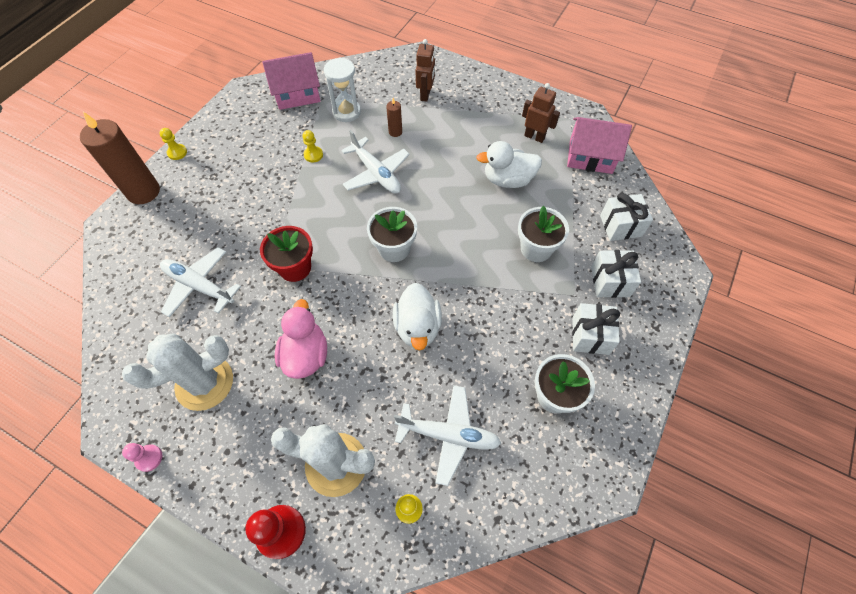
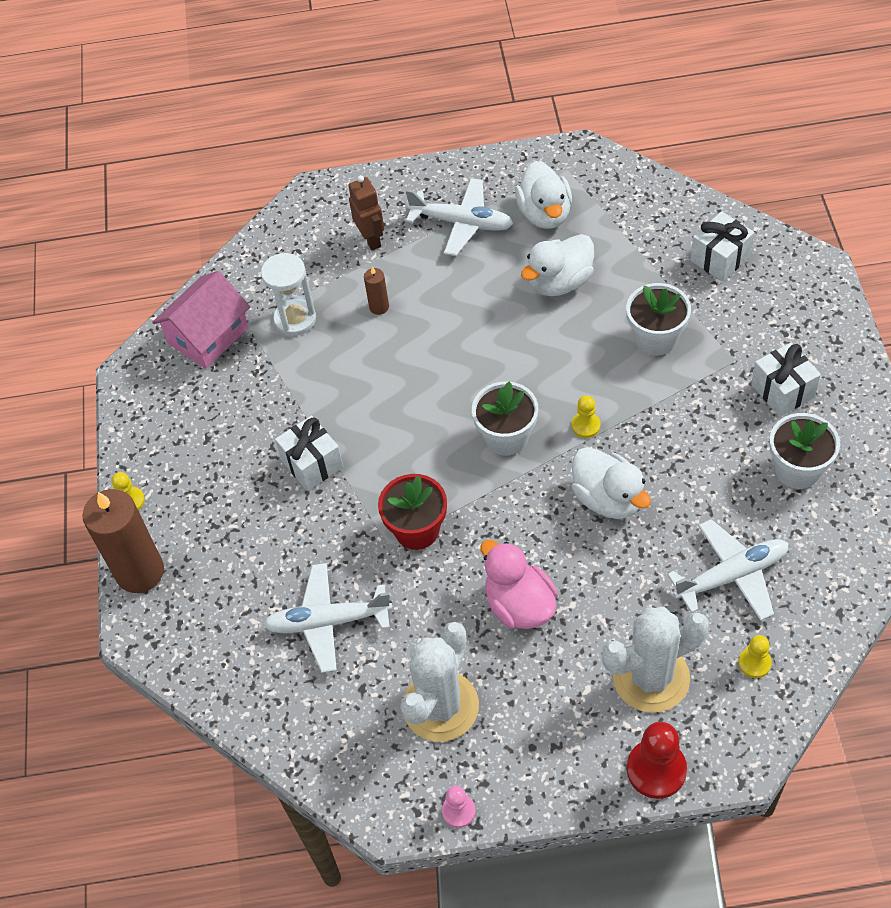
camera: 30 degrees left, 5 degrees down
yellow pawn [302,130,323,162] -> yellow pawn moved to [572,395,601,438]
white plane [341,130,410,194] -> white plane moved to [405,178,514,256]
brown robot [522,83,560,143] -> white duck [515,161,572,229]
pink house [567,117,632,174] -> none
white gift [591,250,641,298] -> white gift moved to [275,415,343,491]

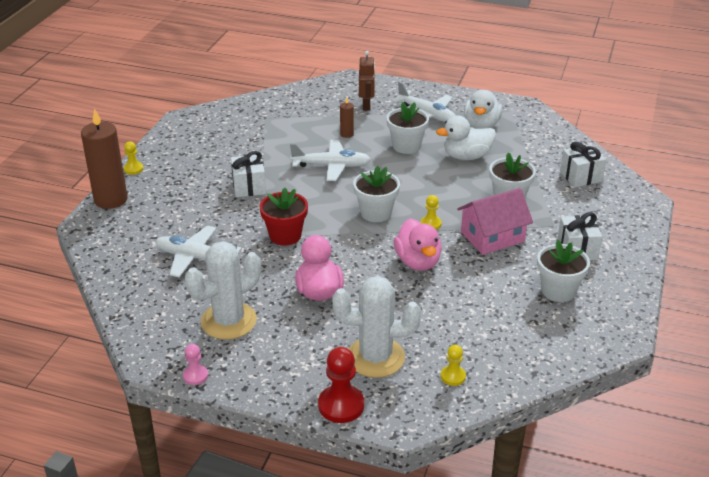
camera: 20 degrees right, 20 degrees down
pink house [152,271,250,368] -> pink house moved to [457,188,533,255]
white hourglass [261,253,316,336] -> none
white duck [572,447,651,519] -> pink duck [394,218,442,271]
white plane [667,519,789,621] -> white plane moved to [290,140,371,181]
none -> white flower pot [386,102,429,154]

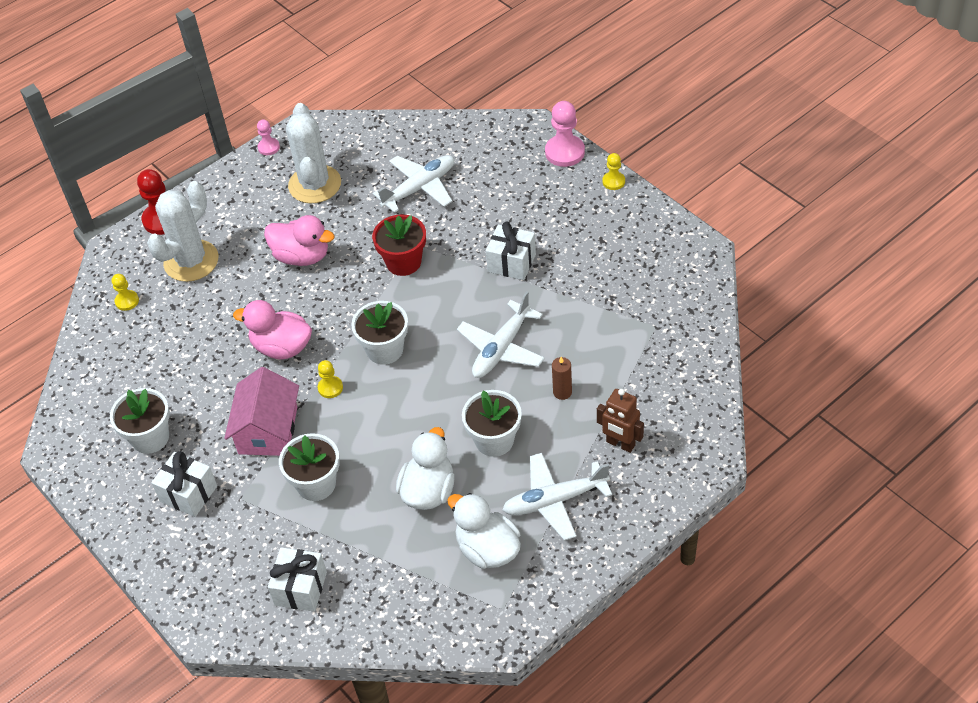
camera: 125 degrees right, 15 degrees up
brown candle [81,108,128,209] -> pink pawn [545,101,585,167]

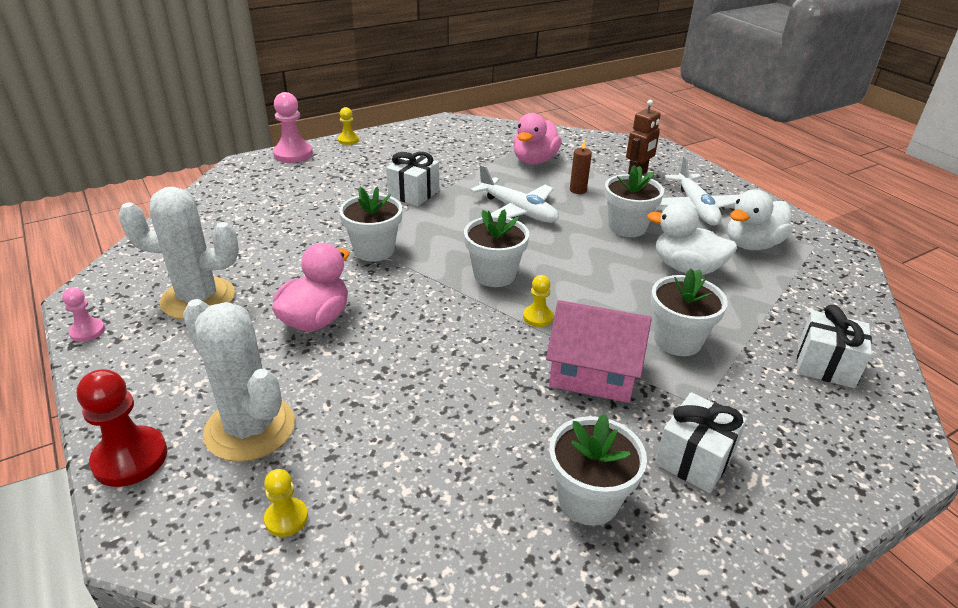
camera: 85 degrees left, 15 degrees down
pink duck [233,300,312,359] -> pink duck moved to [513,113,562,165]
red flower pot [372,214,426,276] -> white flower pot [339,186,402,262]
white plane [373,155,455,213] -> none

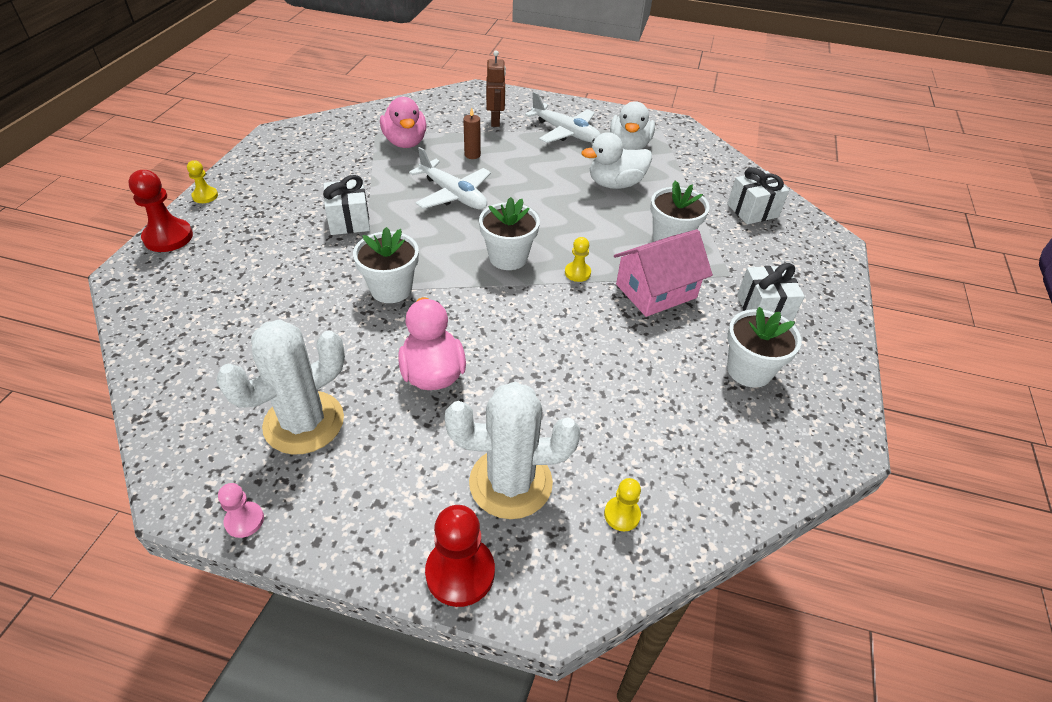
camera: 45 degrees left, 10 degrees up
pink pawn [273,92,313,163] -> red pawn [128,170,193,252]
white plane [470,164,559,223] -> white plane turned 45 degrees clockwise [409,147,491,210]
white flower pot [605,165,664,237] -> none

